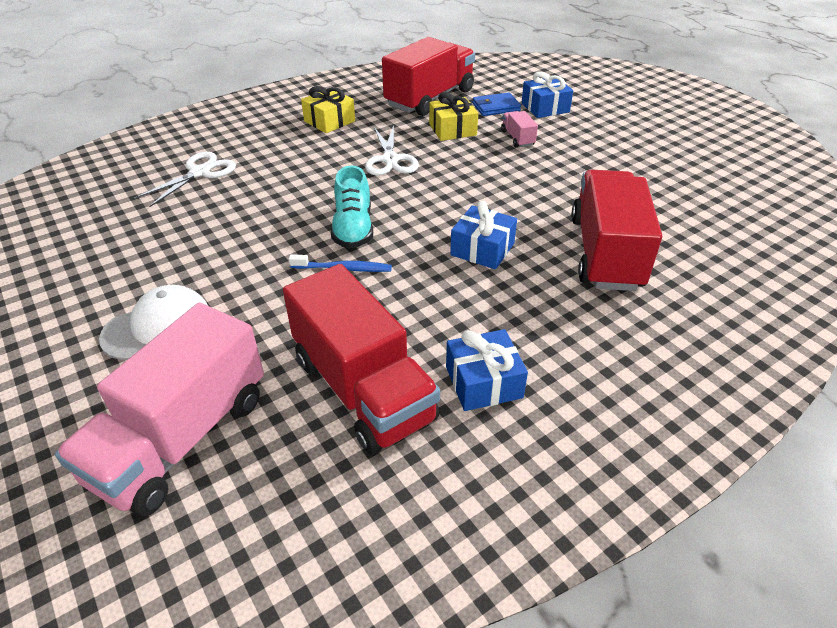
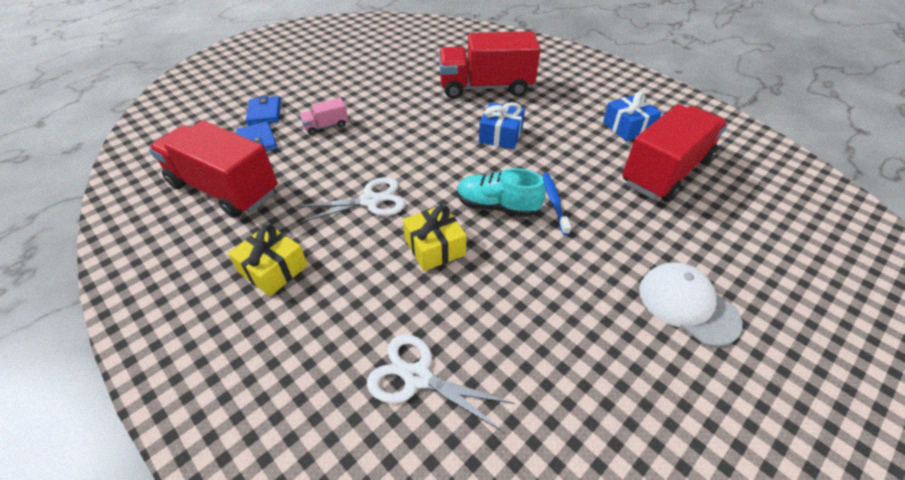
camera: 100 degrees left, 5 degrees up
pink truck [55,303,264,517] -> none
turquoise shoe [331,165,373,249] -> turquoise shoe turned 150 degrees counterclockwise [457,168,546,217]
yellow gift [429,92,478,141] -> yellow gift moved to [403,205,466,271]
blue gift [521,72,573,118] -> blue wallet [246,95,281,126]

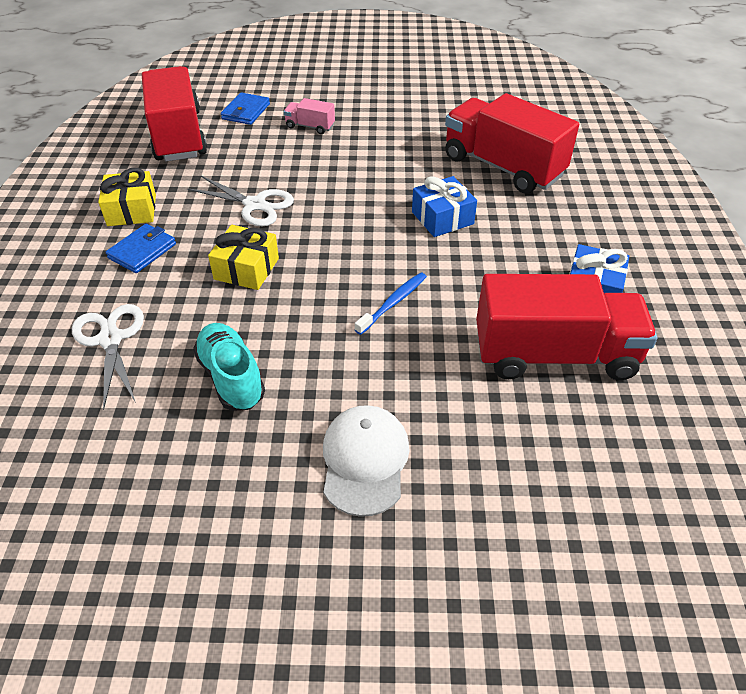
camera: 45 degrees right, 0 degrees up
blue wallet [246,95,281,126] -> blue wallet moved to [106,224,176,273]
turquoise shoe [457,168,546,217] -> turquoise shoe moved to [193,323,265,411]

